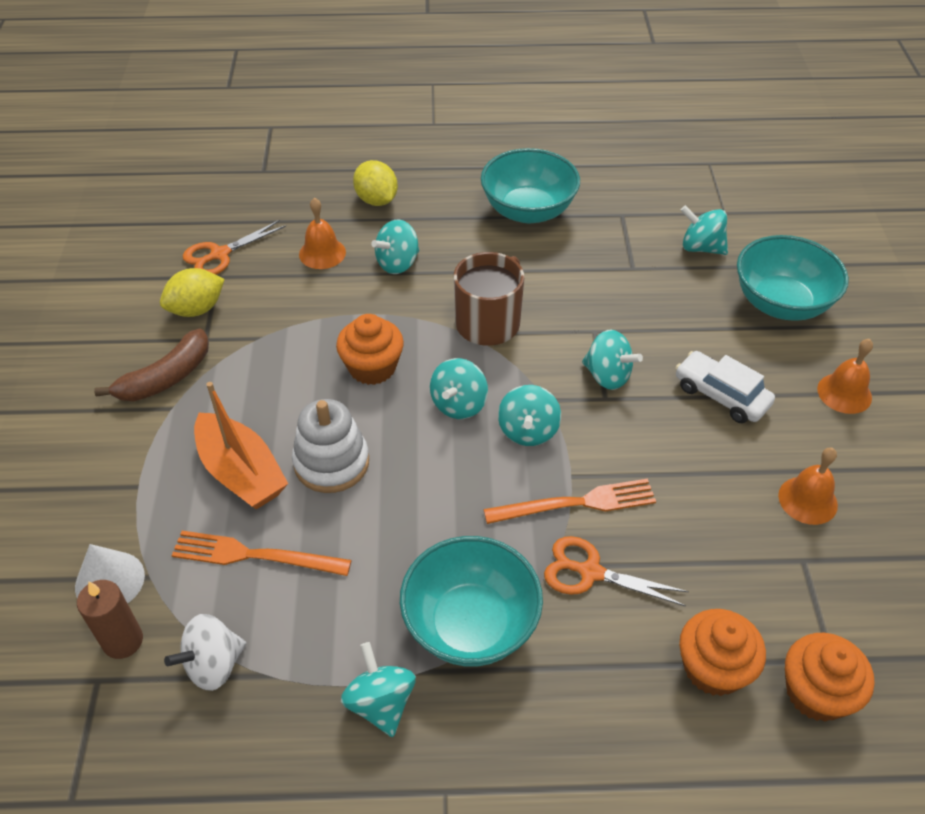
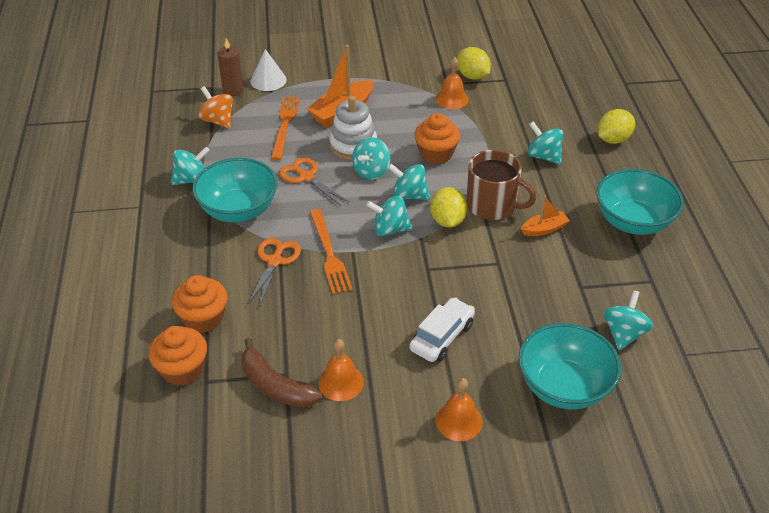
camera: 85 degrees right, 5 degrees down
brown banana [94,328,209,401] -> brown banana moved to [241,338,322,408]
white spinning top [164,614,246,691] -> orange spinning top [198,86,233,129]
orange scissors [183,220,286,275] -> orange scissors moved to [279,157,349,206]
orange bell [299,198,346,269] -> orange bell moved to [435,57,469,109]
turquoise spinning top [582,329,643,390] -> turquoise spinning top moved to [352,137,390,179]
none -> yellow lemon [430,187,467,227]
none -> orange boat [521,195,570,236]

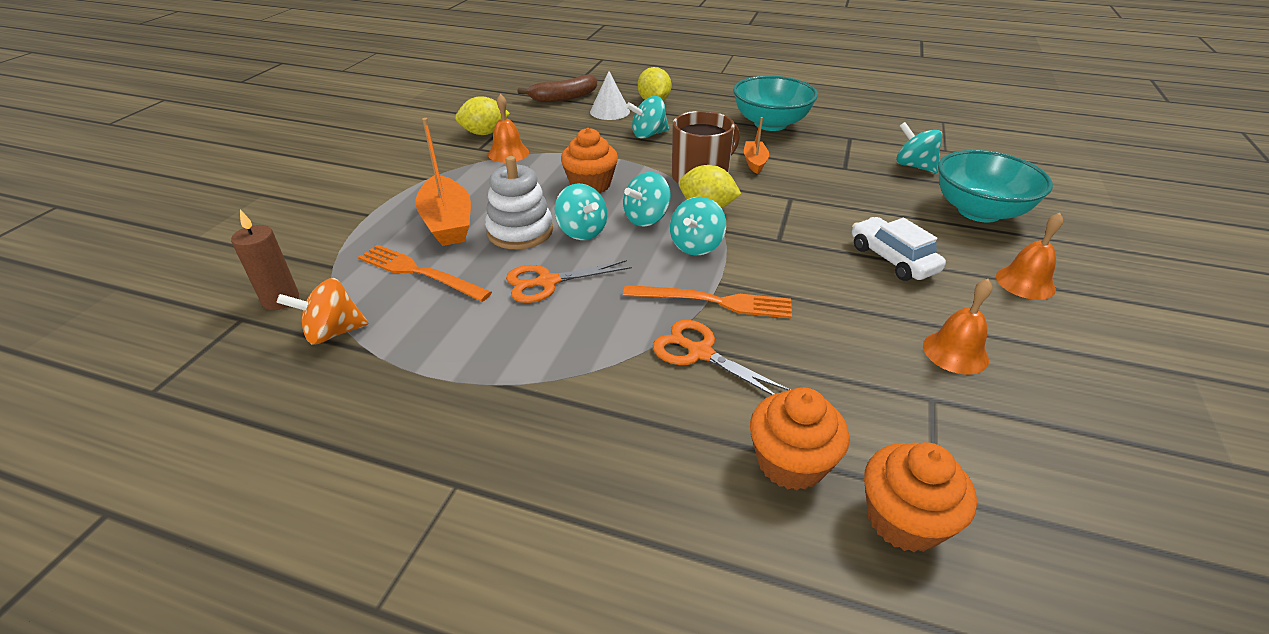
camera: 65 degrees left, 5 degrees down
turquoise spinning top [171,147,210,185] -> none
turquoise bowl [192,158,277,223] -> none
brown banana [241,338,322,408] -> brown banana moved to [518,75,597,102]
white cone [251,49,287,91] -> white cone moved to [590,71,630,120]

